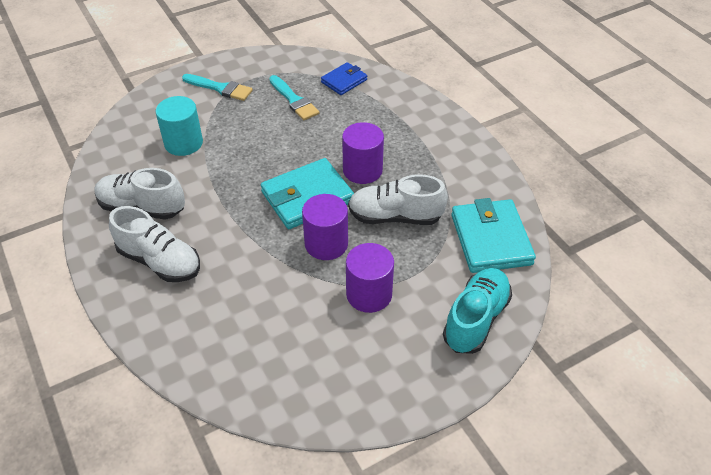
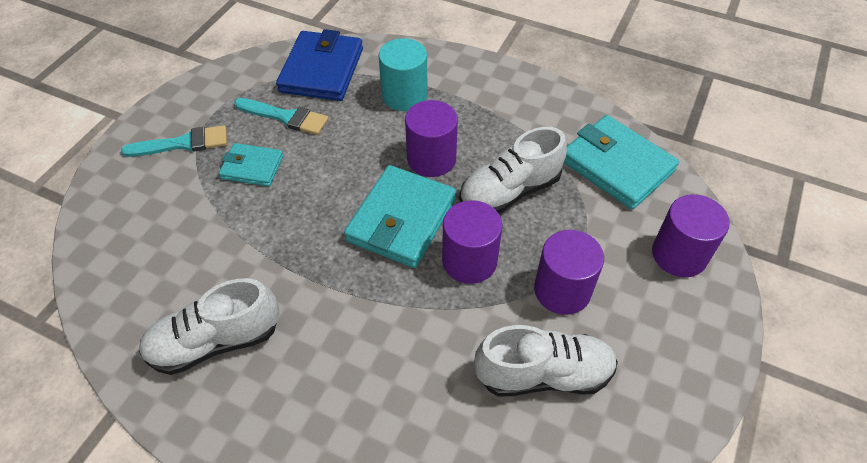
camera: 35 degrees left, 5 degrees up
white shoe [109,206,200,282] -> white shoe moved to [474,325,618,396]
turquoise cylinder [155,96,203,156] -> turquoise cylinder moved to [379,38,428,111]
blue wallet [321,62,367,95] -> blue wallet [276,29,363,101], size x1.74
turquoise shoe [443,268,512,354] -> purple cylinder [652,194,730,277]
none -> turquoise wallet [219,143,283,187]

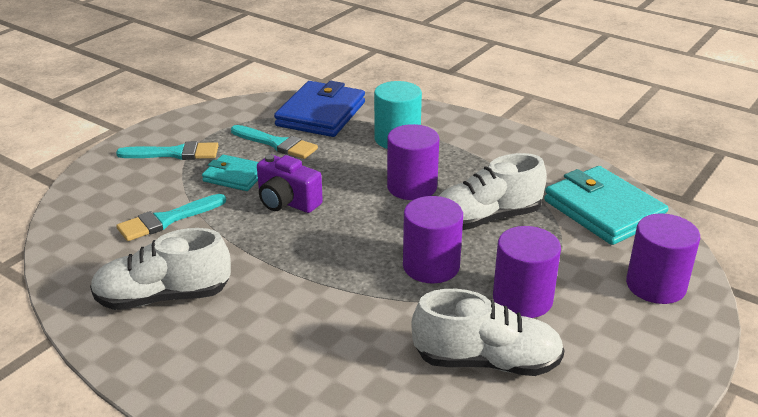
camera: 10 degrees right, 20 degrees down
turquoise wallet [344,165,456,268] -> none
none -> turquoise brush [116,194,226,241]
none -> purple camera [257,155,323,213]

